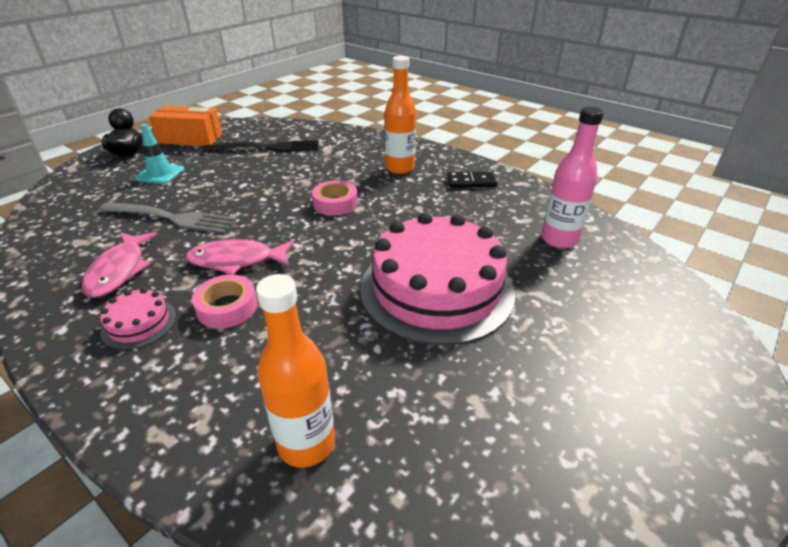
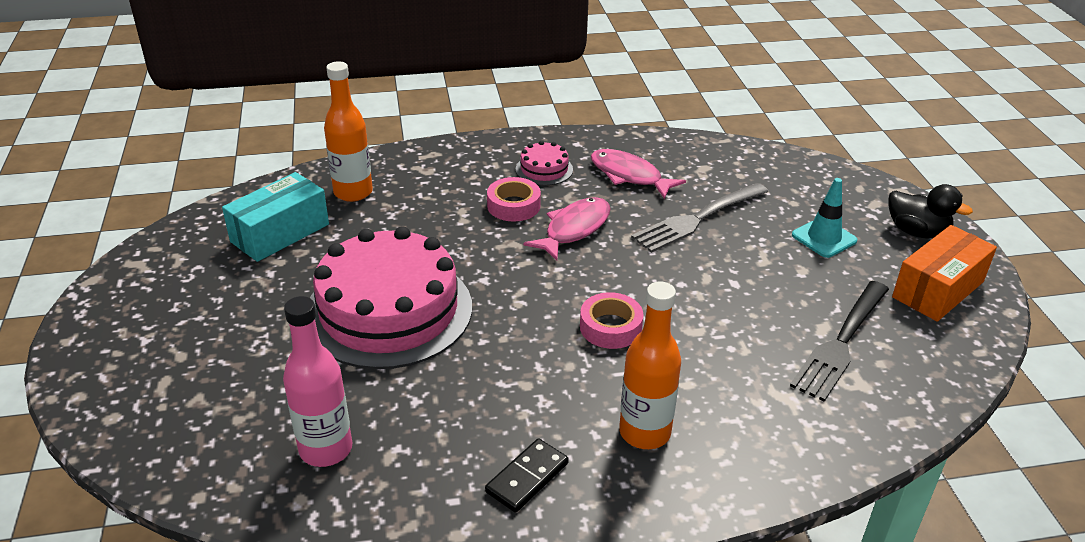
camera: 130 degrees right, 0 degrees up
none -> turquoise box [222,172,329,262]

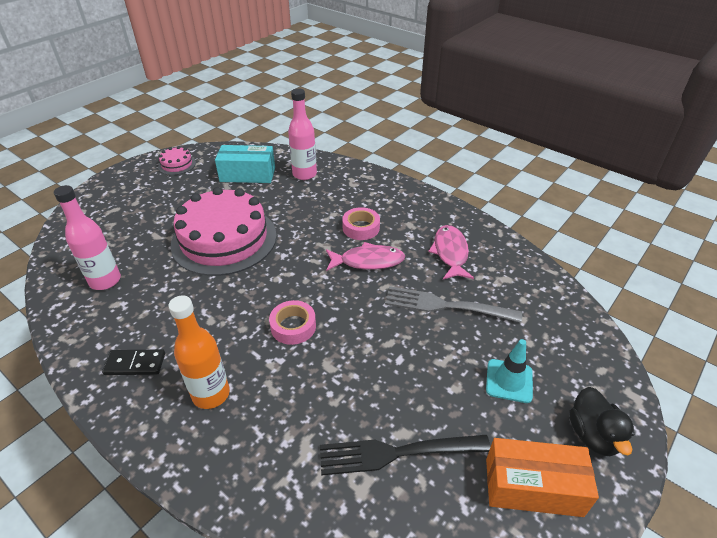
camera: 50 degrees right, 5 degrees up
orange bottle [324,61,373,202] -> pink bottle [288,88,317,180]
pink cake [516,141,573,186] -> pink cake moved to [158,146,196,175]

